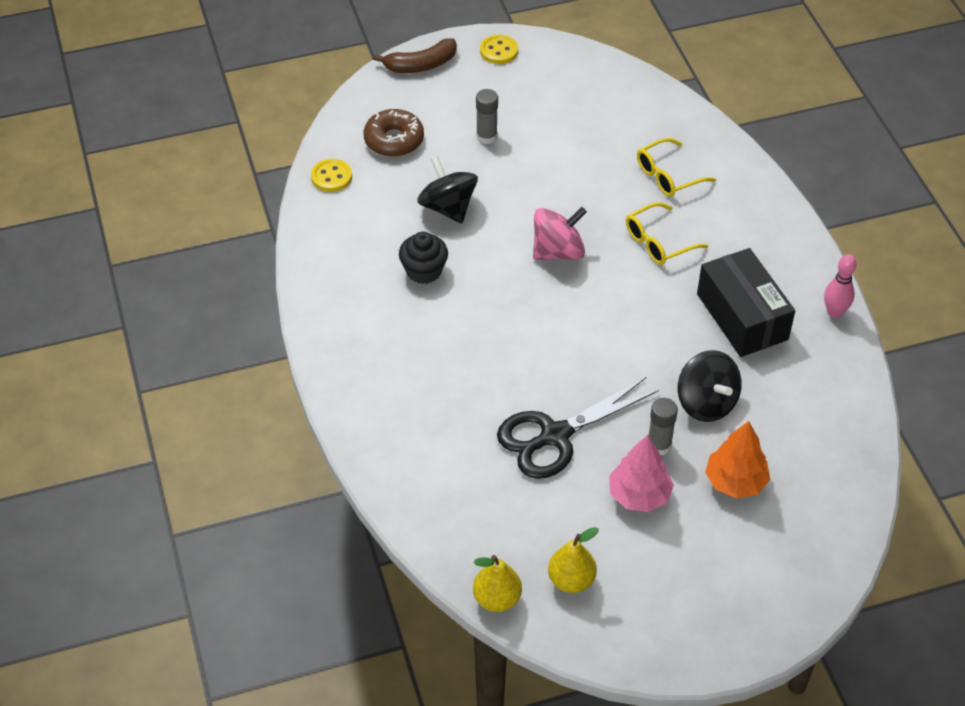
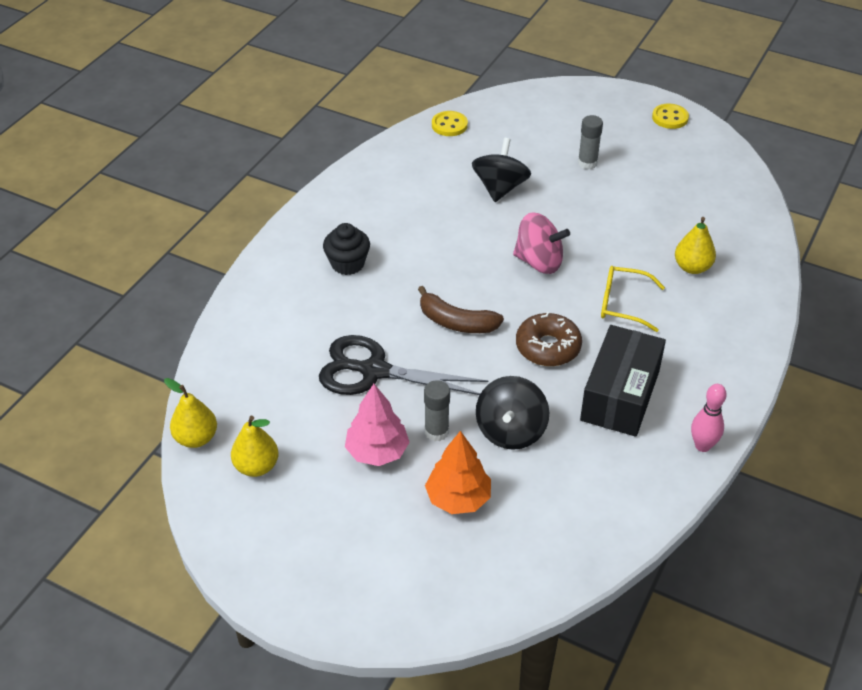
camera: 45 degrees right, 5 degrees down
brown donut [364,109,424,157] -> brown donut moved to [516,312,582,366]
brown banana [373,38,457,73] -> brown banana moved to [418,286,504,333]
black cupcake [399,232,448,284] -> black cupcake moved to [323,223,370,275]
yellow glasses [637,138,716,197] -> yellow pear [675,217,716,274]

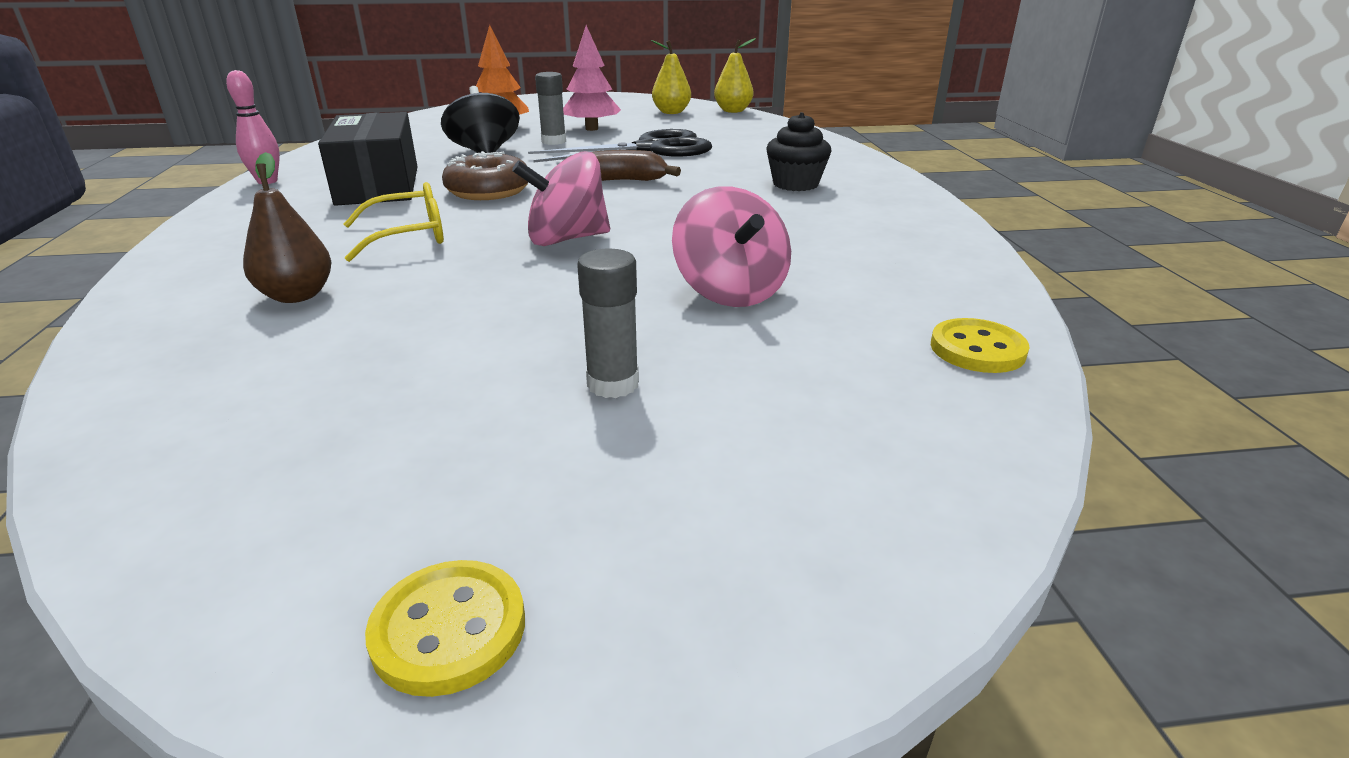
camera: 145 degrees right, 15 degrees down
black spinning top [472,138,531,202] -> pink spinning top [672,186,791,307]
yellow pear [675,217,716,274] -> brown pear [243,152,331,303]

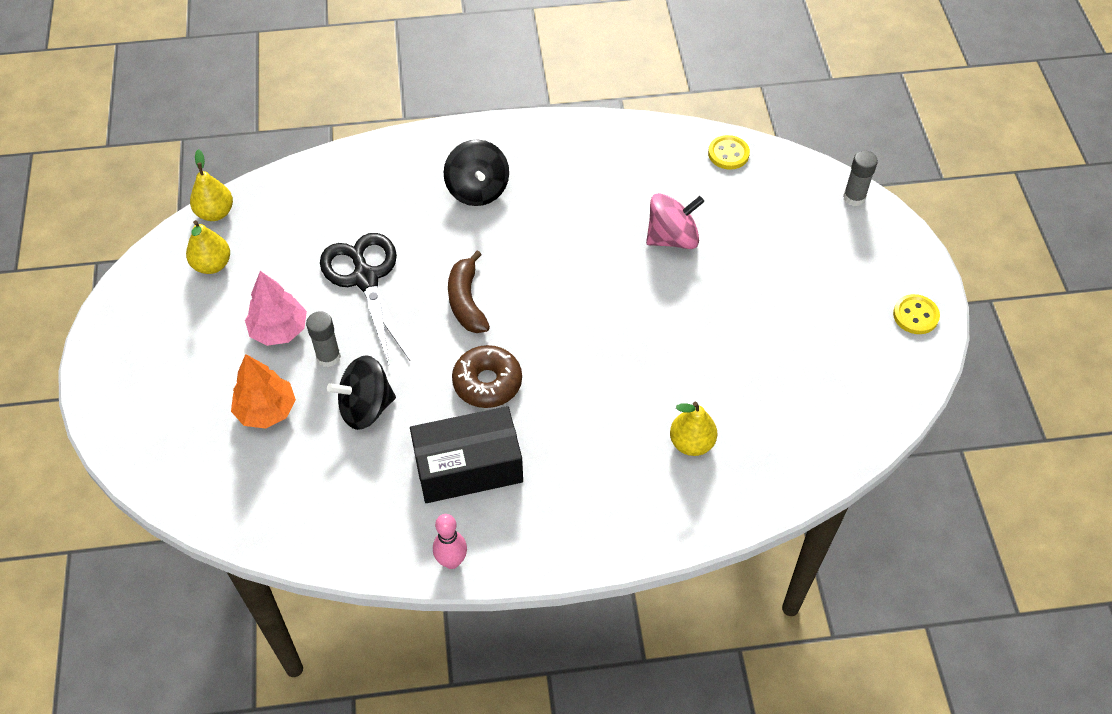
camera: 90 degrees left, 25 degrees up
brown pear [243,152,331,303] -> yellow pear [670,402,717,456]
yellow glasses [344,182,444,262] -> none
pink spinning top [512,151,610,246] -> none
grey glue stick [577,248,639,398] -> grey glue stick moved to [843,151,878,206]
black cupcake [766,112,831,191] -> black spinning top [444,139,509,206]

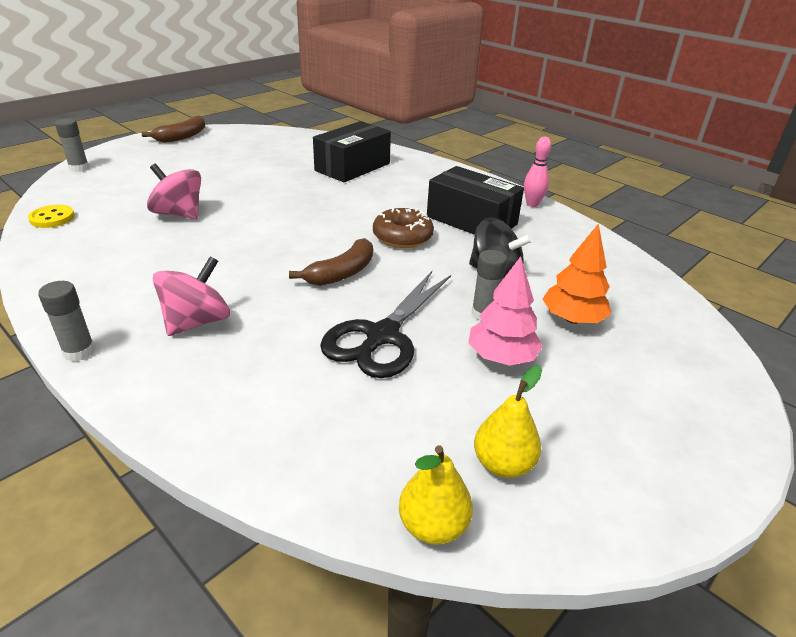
camera: 130 degrees left, 20 degrees down
black spinning top [444,139,509,206] -> pink spinning top [153,256,230,336]
yellow pear [670,402,717,456] -> black box [313,121,391,182]
yellow button [893,294,940,334] -> brown banana [142,116,205,143]
none -> grey glue stick [38,281,95,361]

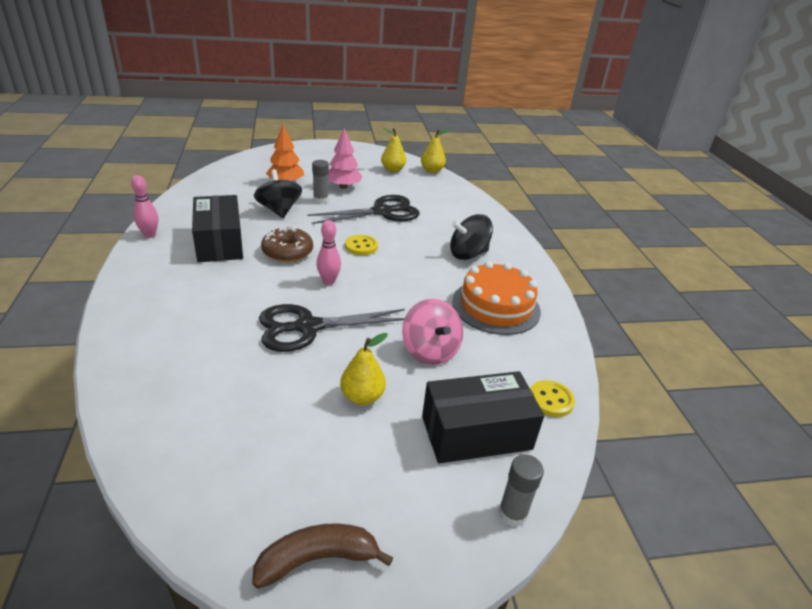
camera: 145 degrees left, 0 degrees up
grey glue stick [38,281,95,361] -> none
pink spinning top [153,256,230,336] -> black spinning top [450,214,493,260]
brown banana [289,238,373,286] -> yellow button [345,235,378,255]
black box [313,121,391,182] -> black box moved to [422,371,544,464]
none -> black scissors [259,304,405,352]
none -> pink bowling pin [317,220,341,285]
none -> yellow pear [340,333,388,405]
none -> orange cake [452,261,541,335]

